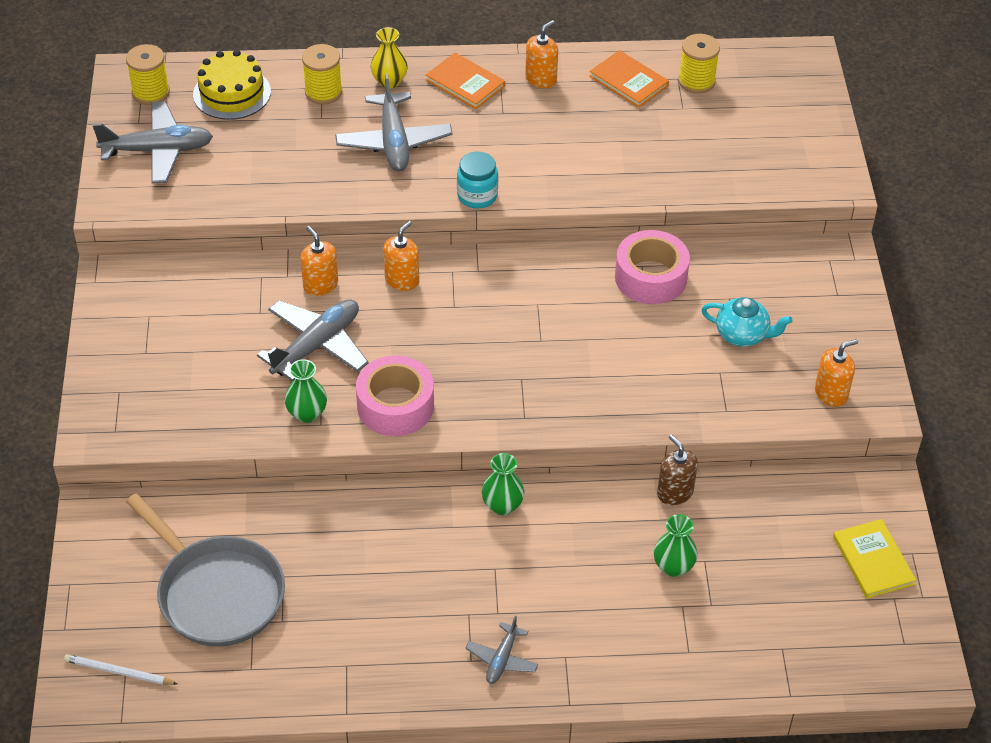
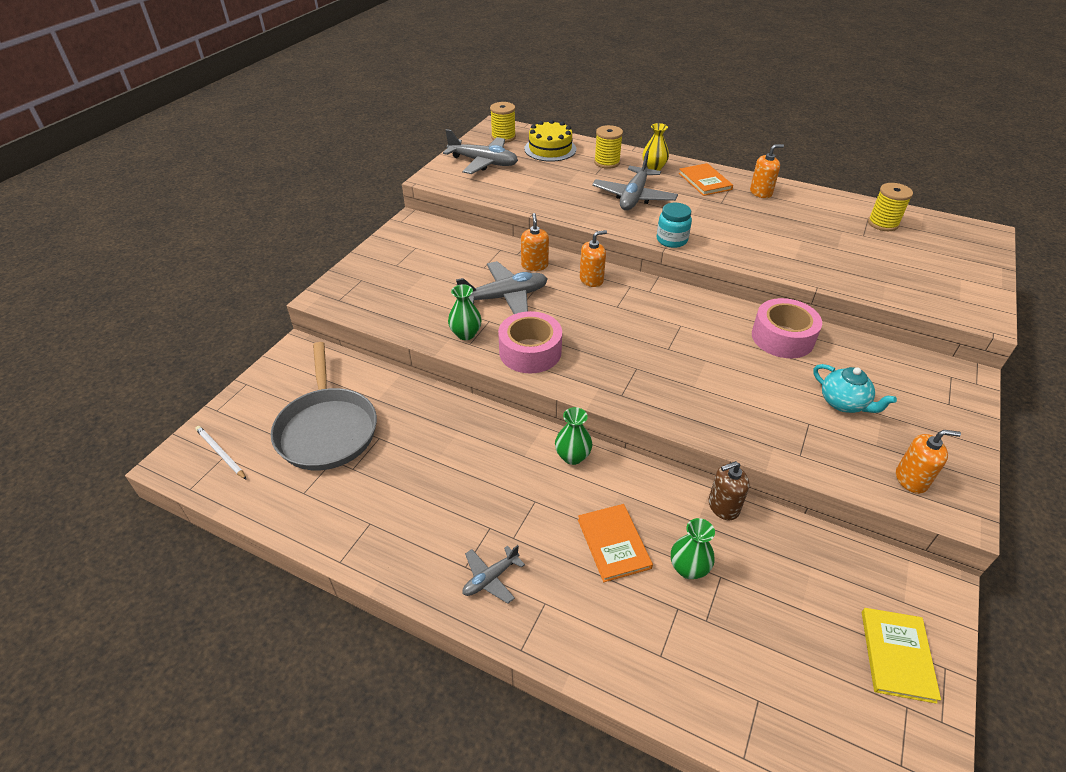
camera: 30 degrees right, 5 degrees down
orange book [589,50,669,107] -> orange book moved to [578,504,653,582]
brown soap dispenser [657,434,698,505] -> brown soap dispenser turned 105 degrees counterclockwise [709,461,750,521]

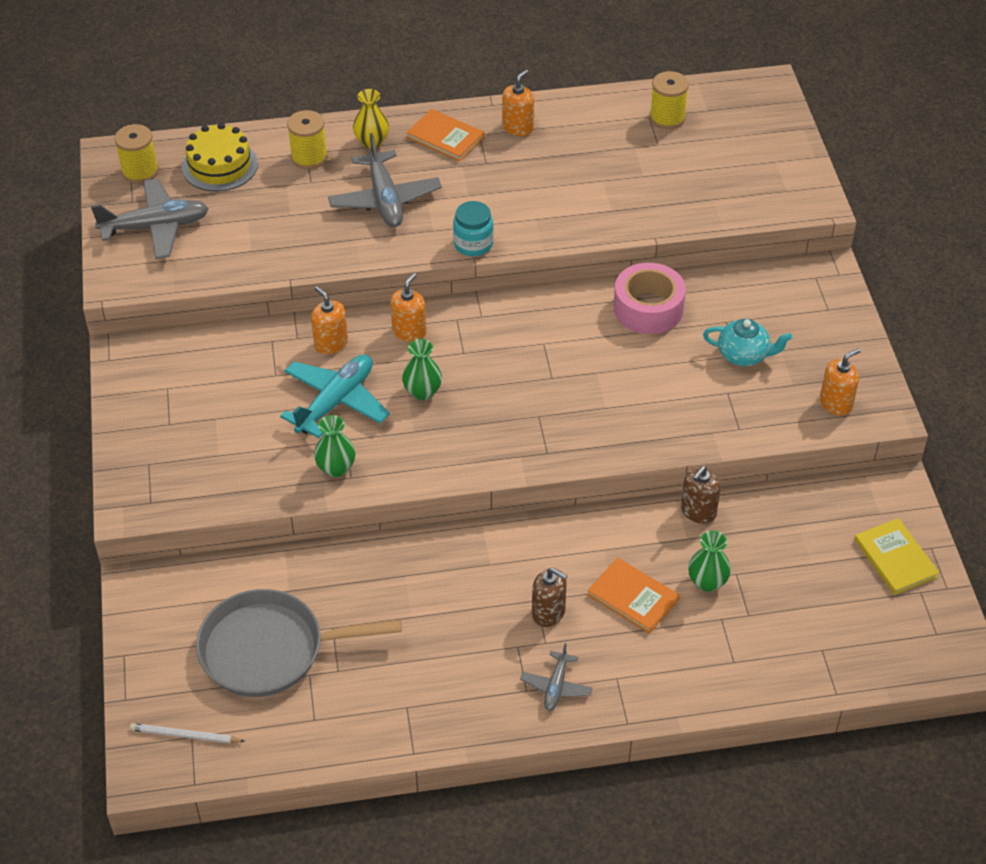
camera: 35 degrees left, 5 degrees up
grey pan [271,342,377,470] -> grey pan turned 135 degrees clockwise [196,589,402,697]
grey plane [456,261,548,314] -> turquoise plane [280,354,390,438]
pink tape [498,311,562,373] -> none
green vase [555,407,592,465] -> green vase moved to [402,339,442,400]
none -> brown soap dispenser [532,567,567,627]

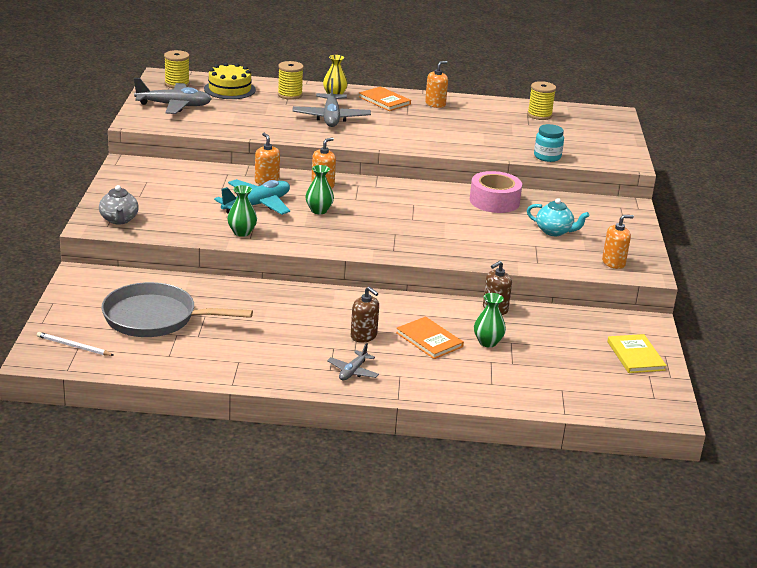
camera: 10 degrees right, 20 degrees down
turquoise jar [453,201,493,256] -> turquoise jar moved to [534,124,564,162]
none -> grey teapot [99,185,139,224]

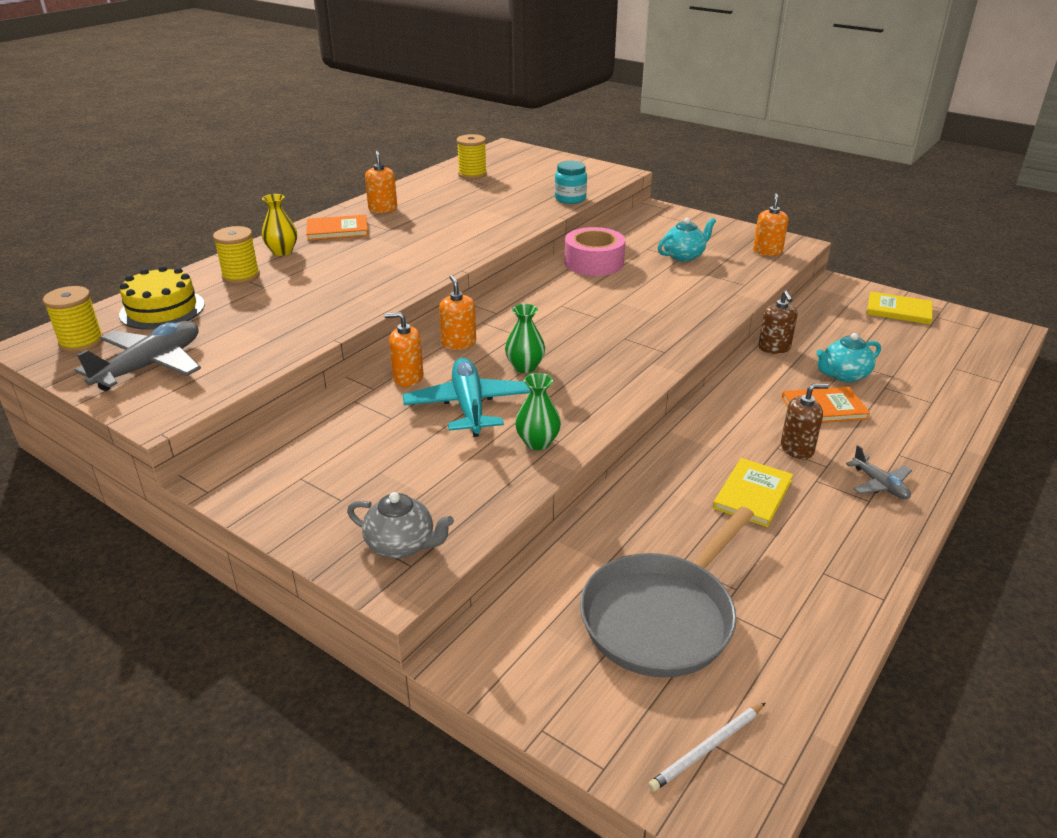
camera: 55 degrees left, 5 degrees up
grey plane [292,78,371,127] -> none
green vase [474,293,506,347] -> turquoise teapot [816,333,881,383]
none -> yellow book [713,458,793,527]

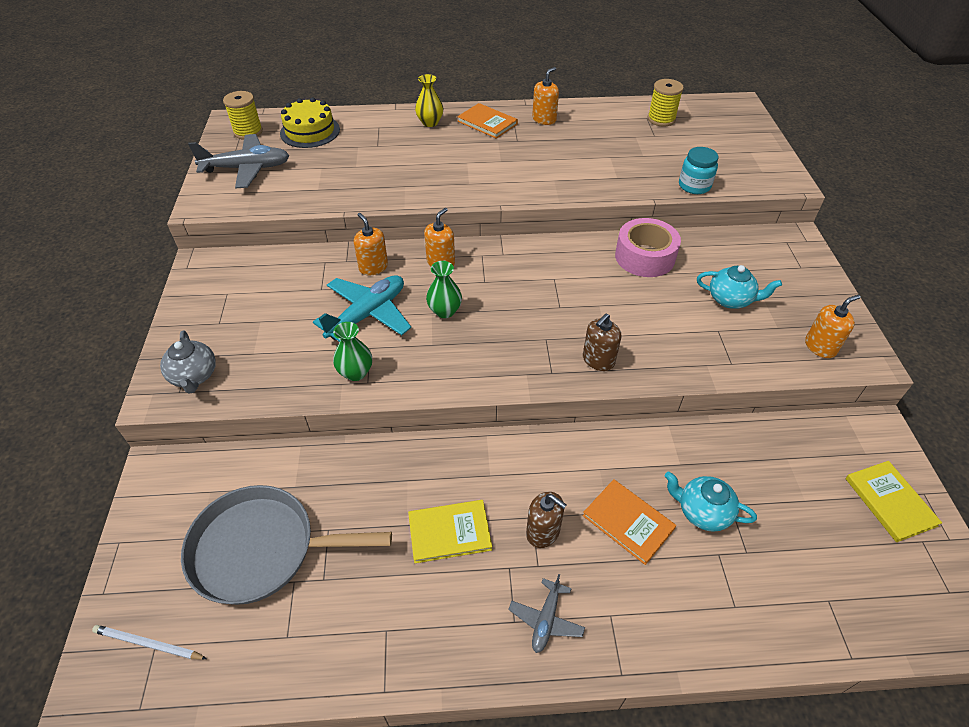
camera: 50 degrees right, 15 degrees up
yellow spool [213,226,260,284] -> none
brown soap dispenser [758,291,797,354] -> brown soap dispenser moved to [583,314,621,371]

